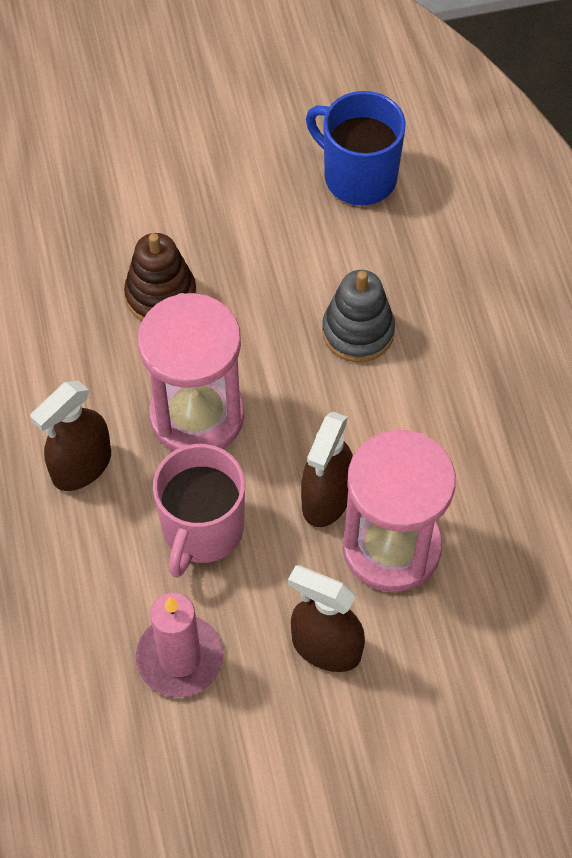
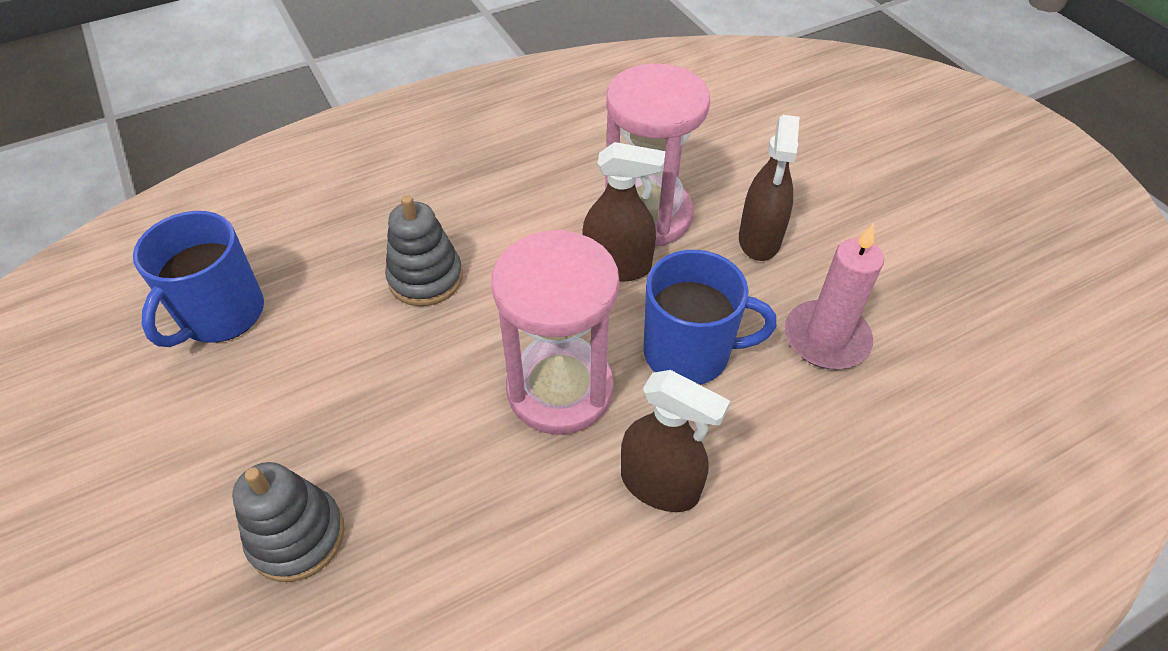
camera: 105 degrees left, 10 degrees down
brown stacking toy [124,233,197,321] -> none
pink mug [153,444,245,578] -> blue mug [643,250,776,385]
none -> grey stacking toy [232,462,345,582]

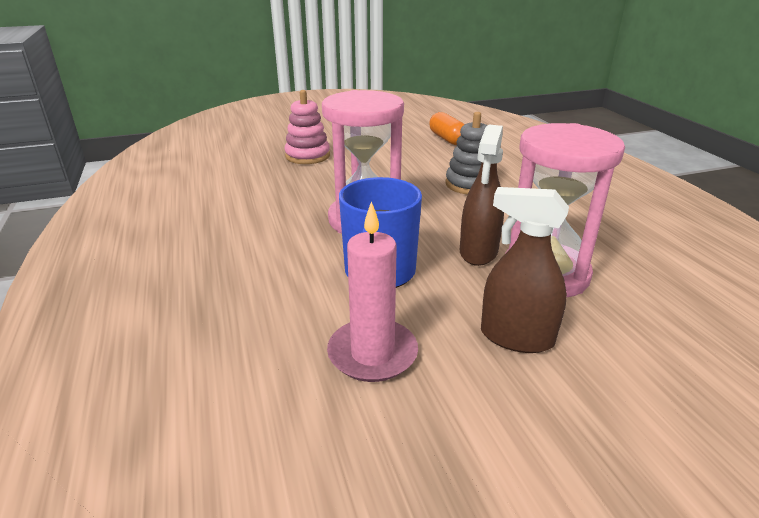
camera: 100 degrees right, 20 degrees down
blue mug [133,211,264,347] -> orange capsule [429,112,465,145]
grey stacking toy [232,462,345,582] -> pink stacking toy [285,90,330,164]
brown spray bottle [621,370,730,512] -> none

